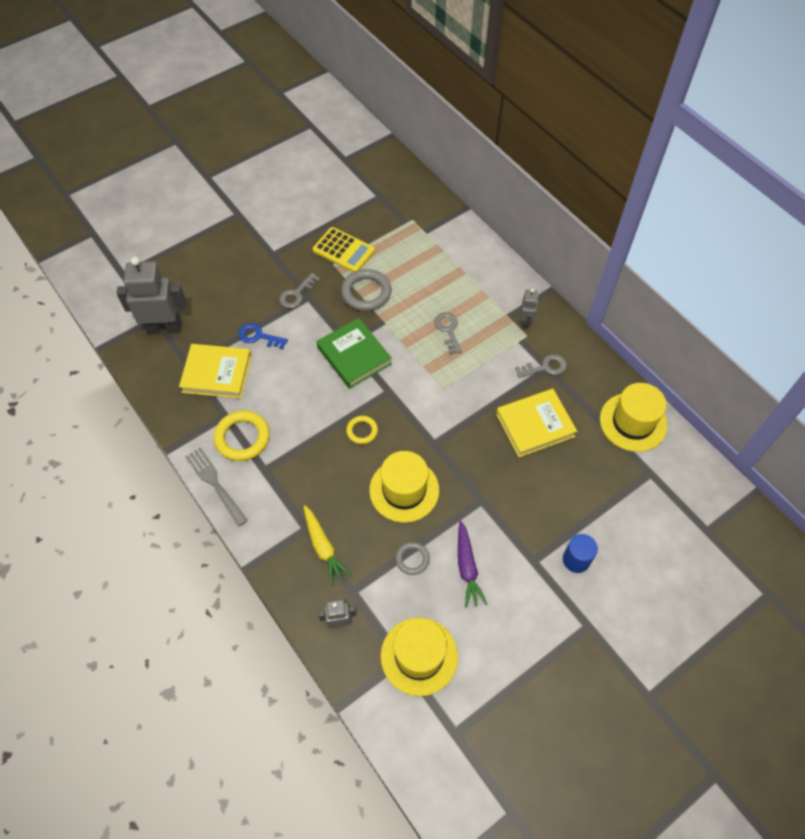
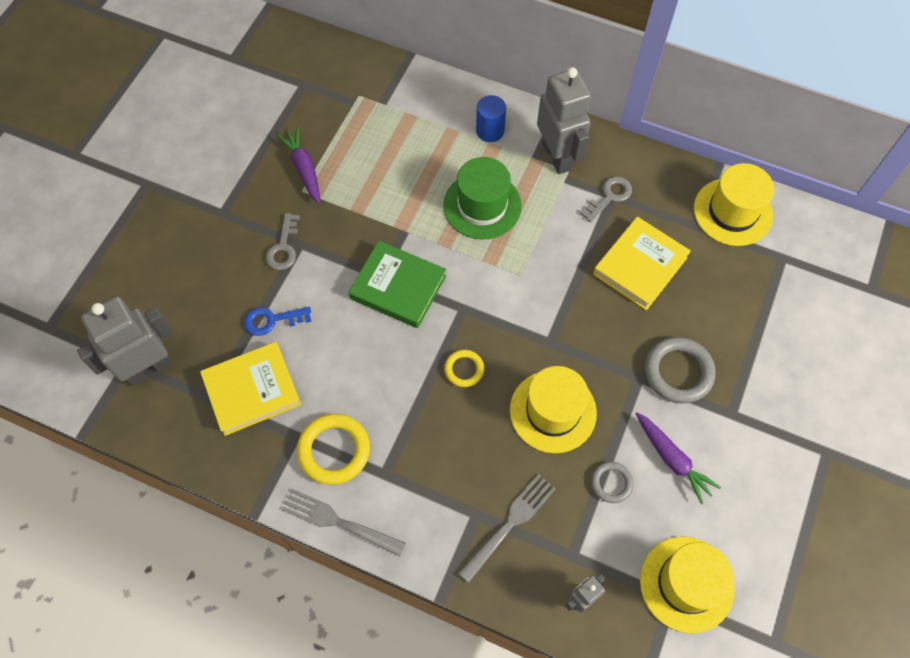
camera: 30 degrees left, 5 degrees up
yellow carrot [303,505,351,585] -> grey fork [458,474,556,583]
yellow calculator [313,227,375,272] -> purple carrot [277,127,320,204]
grey ring [341,269,391,311] -> grey ring moved to [645,337,716,403]
grey key [434,312,462,354] -> green hat [443,157,522,240]
grey robot [520,289,538,329] -> grey robot [537,67,591,174], size x2.02
blue cylinder [563,534,598,573] -> blue cylinder moved to [476,95,506,142]

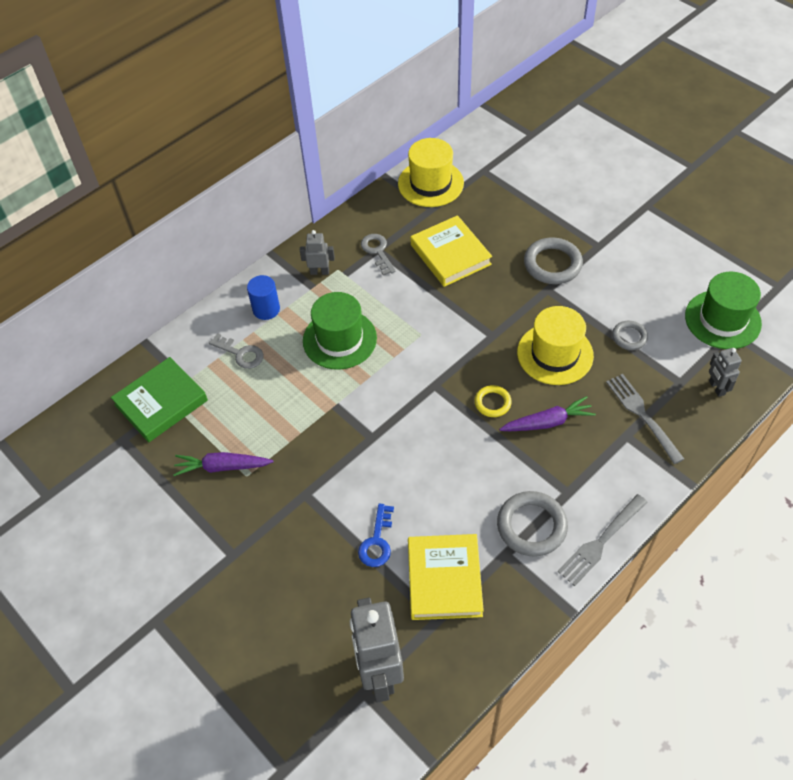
camera: 65 degrees left, 10 degrees down
grey key [266,213,300,270] -> grey key moved to [209,333,264,369]
yellow ring [297,414,370,485] -> grey ring [497,491,568,557]
green book [348,241,446,328] -> green book moved to [111,357,208,442]
grey robot [537,67,591,174] -> grey robot [300,230,335,275], size x0.49
purple carrot [635,412,721,504] -> purple carrot moved to [499,396,596,431]
yellow hat [640,537,735,633] -> green hat [685,271,762,349]

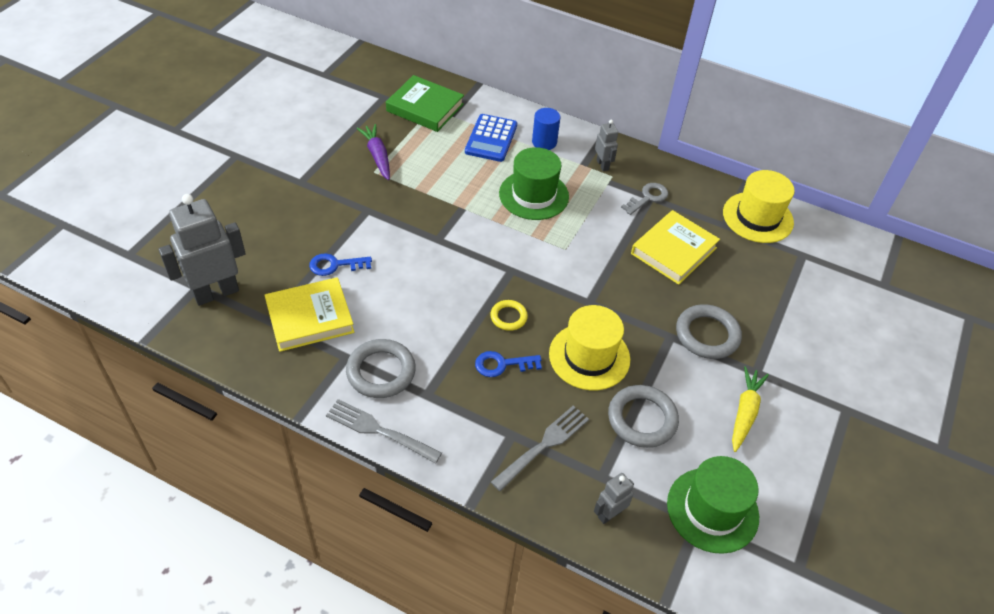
camera: 65 degrees right, 5 degrees down
grey key [209,333,264,369] -> blue calculator [465,114,517,162]
purple carrot [499,396,596,431] -> blue key [475,351,542,377]
grey ring [612,321,648,350] -> grey ring [608,385,679,448], size x1.75
none -> yellow carrot [732,366,769,452]

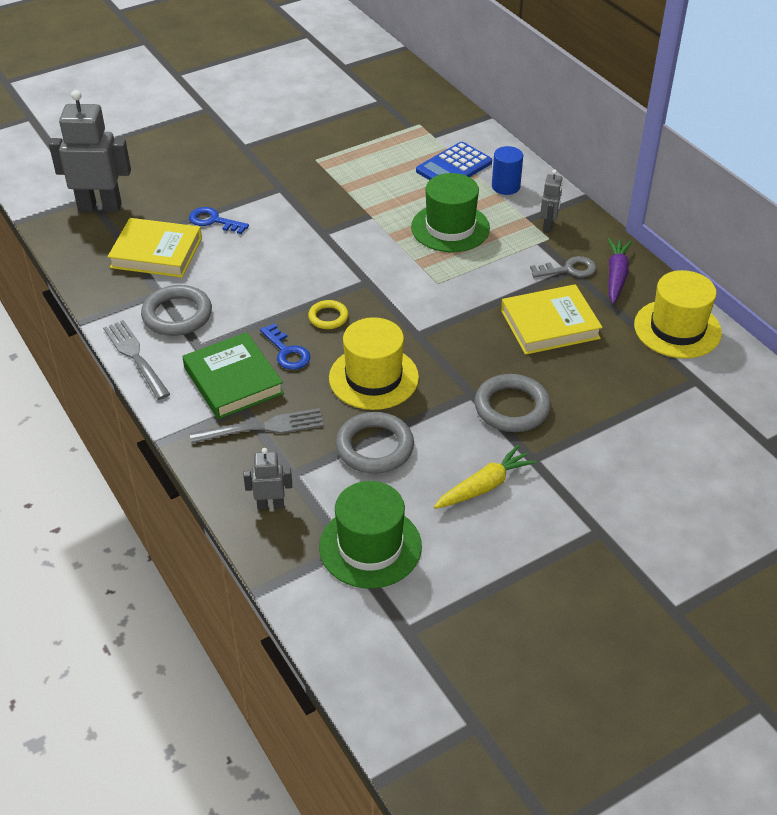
camera: 35 degrees right, 5 degrees down
purple carrot [357,124,390,180] -> purple carrot moved to [608,238,632,304]
green book [386,75,464,132] -> green book moved to [182,332,284,419]
blue key [475,351,542,377] -> blue key turned 150 degrees counterclockwise [260,323,310,370]

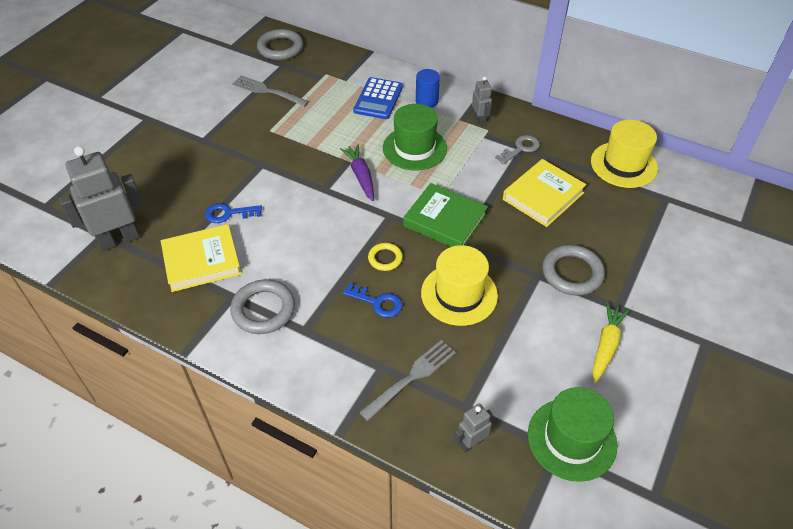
camera: 30 degrees left, 5 degrees up
grey fork [103,320,170,400] -> grey fork moved to [232,75,309,107]
green book [182,332,284,419] -> green book moved to [403,183,488,247]
grey ring [336,412,414,474] -> grey ring moved to [257,29,303,60]
purple carrot [608,238,632,304] -> purple carrot moved to [340,144,374,201]

